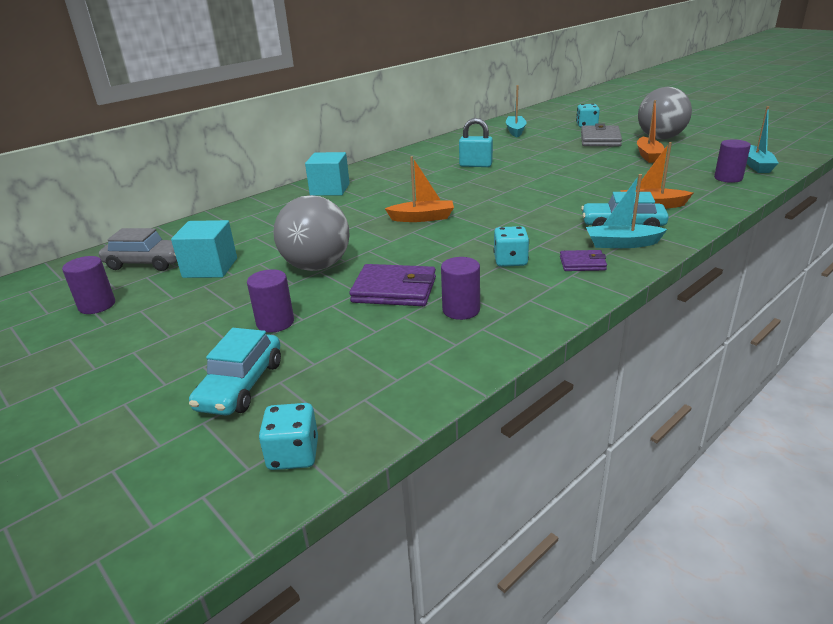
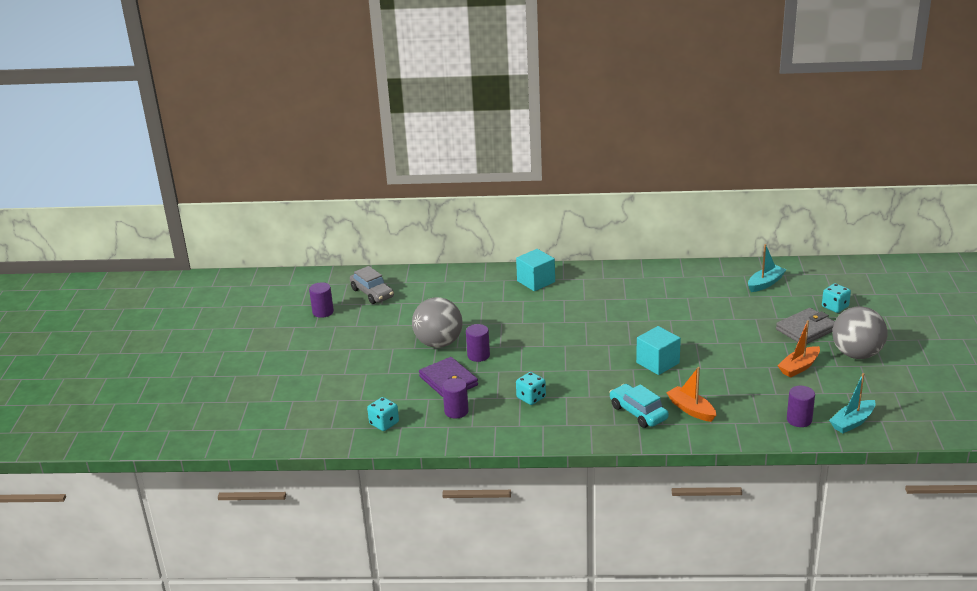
camera: 45 degrees right, 0 degrees up
turquoise cube [171,220,237,278] -> turquoise cube moved to [636,326,681,375]
turquoise car [189,328,281,416] -> none
purple cylinder [247,269,294,333] -> purple cylinder moved to [466,324,490,362]
turquoise dice [259,403,318,470] -> turquoise dice moved to [367,397,399,431]
orange boat [385,156,454,222] -> none
turquoise padlock [459,118,493,167] -> none
purple wallet [560,250,607,271] -> none
turquoise boat [586,174,667,248] -> none

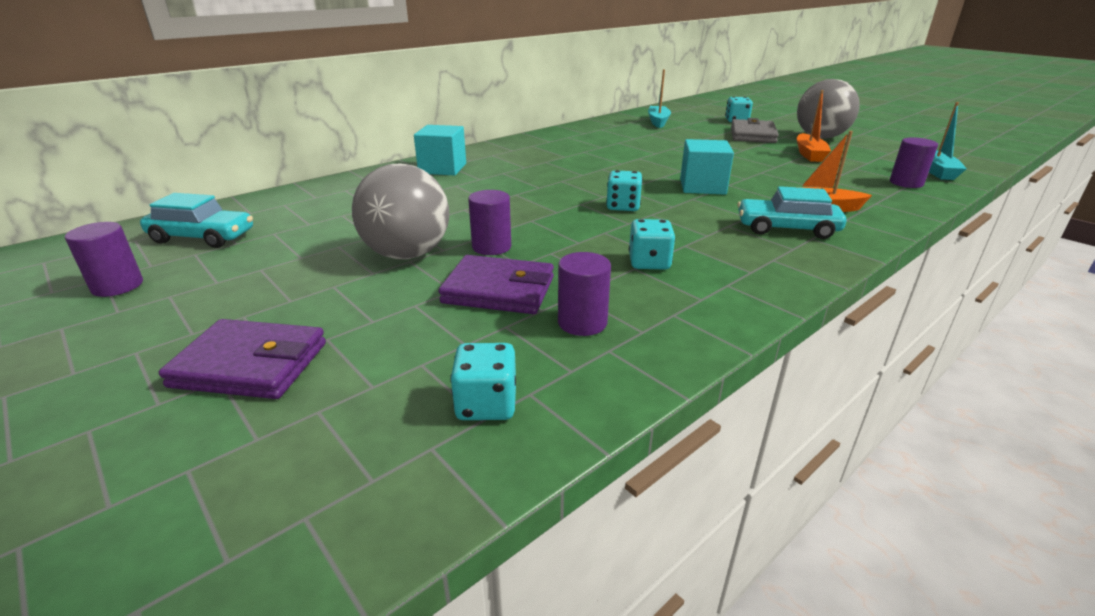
camera: 45 degrees left, 0 degrees up
grey car [350,266,394,304] -> turquoise car [140,193,253,248]
none -> purple wallet [159,319,326,399]
none -> turquoise dice [606,170,642,211]

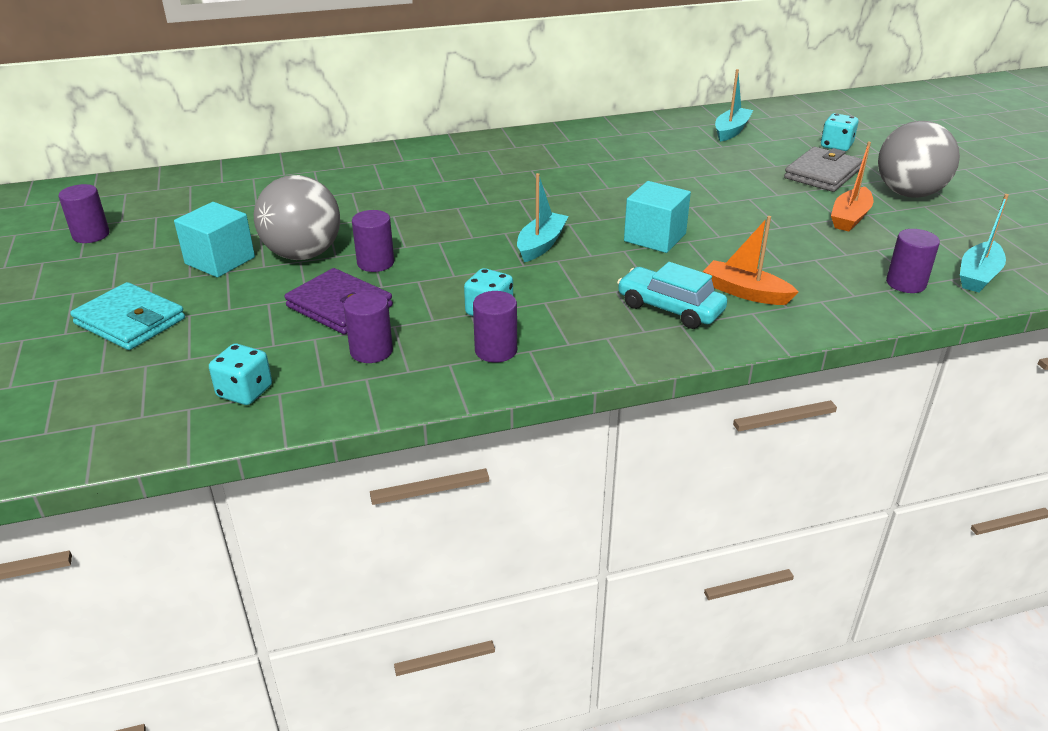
camera: 25 degrees right, 5 degrees up
turquoise car [140,193,253,248] -> none
purple wallet [159,319,326,399] -> turquoise wallet [70,282,185,350]
turquoise cube [414,125,466,176] -> turquoise cube moved to [174,202,255,277]
turquoise dice [606,170,642,211] -> turquoise boat [517,173,569,262]
none -> purple cylinder [473,291,517,363]

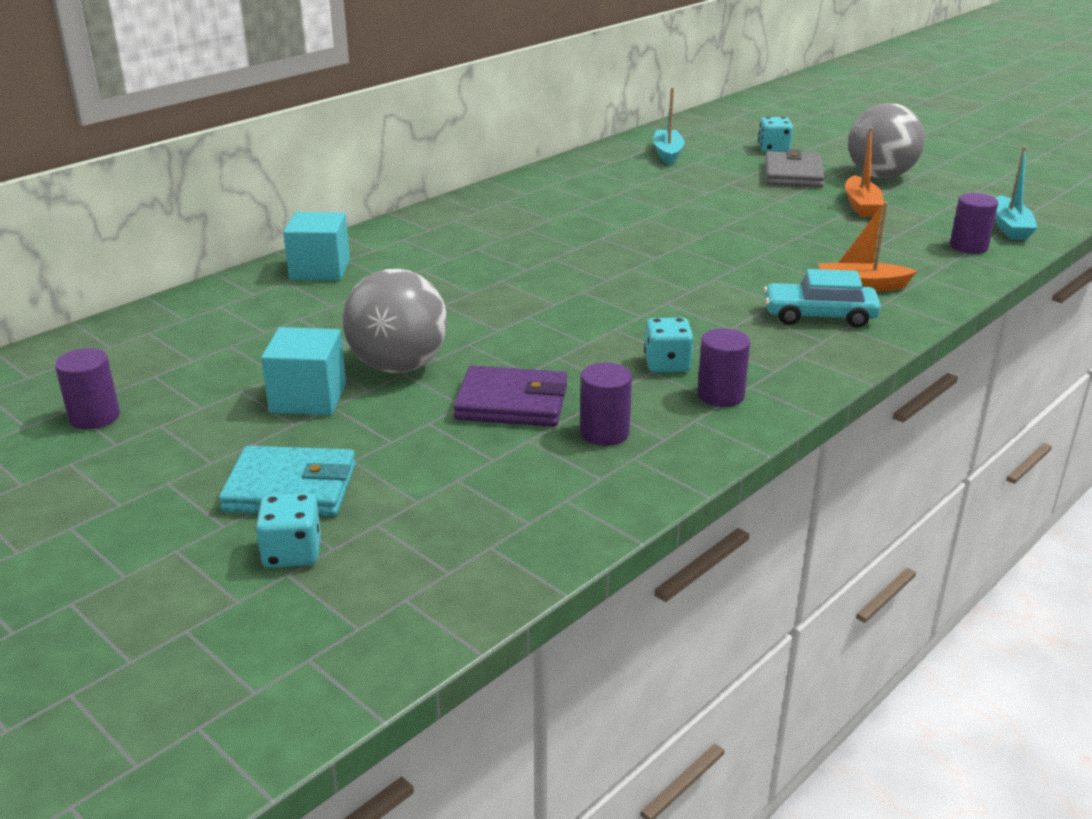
camera: 30 degrees left, 5 degrees down
turquoise dice [209,343,272,405] -> turquoise dice moved to [256,493,321,568]
purple cylinder [352,210,394,272] -> none
turquoise boat [517,173,569,262] -> none
turquoise cube [624,181,691,253] -> turquoise cube moved to [283,212,350,281]

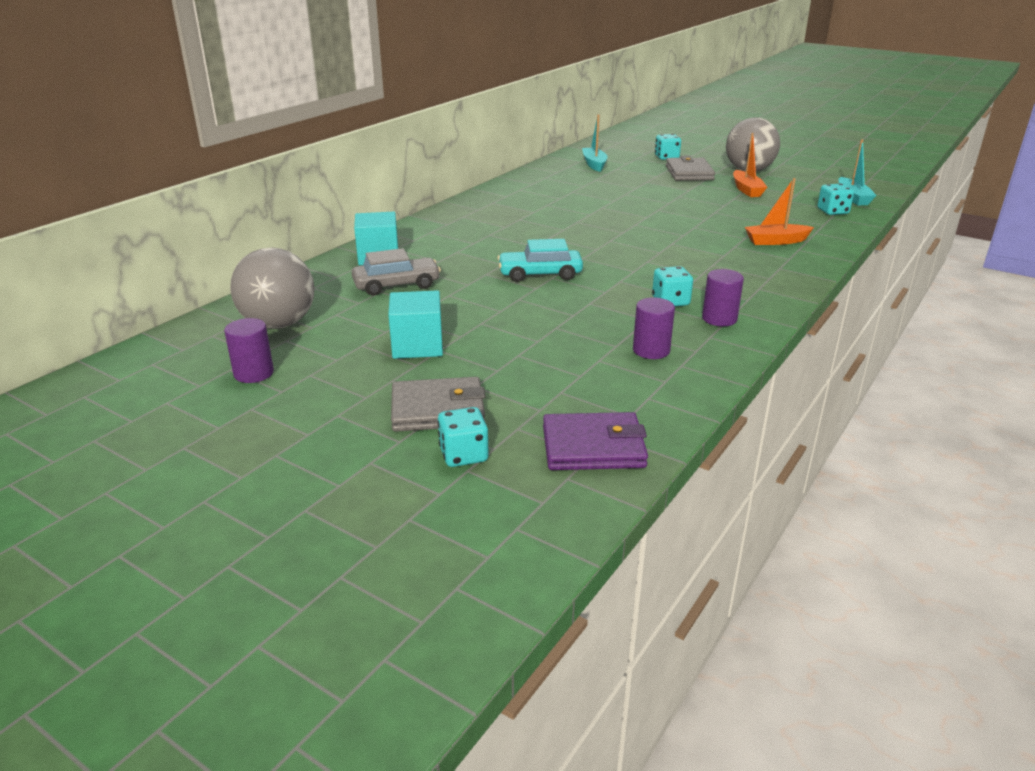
camera: 10 degrees left, 0 degrees up
turquoise wallet [219,446,356,516] -> grey wallet [391,377,486,432]
grey ball [342,268,448,373] -> grey ball moved to [230,247,315,329]
purple wallet [453,365,567,427] -> purple wallet moved to [543,412,648,470]
turquoise car [763,269,881,328] -> turquoise car moved to [498,239,583,282]
purple cylinder [950,193,998,254] -> turquoise dice [818,184,854,215]
none -> grey car [352,248,441,296]

